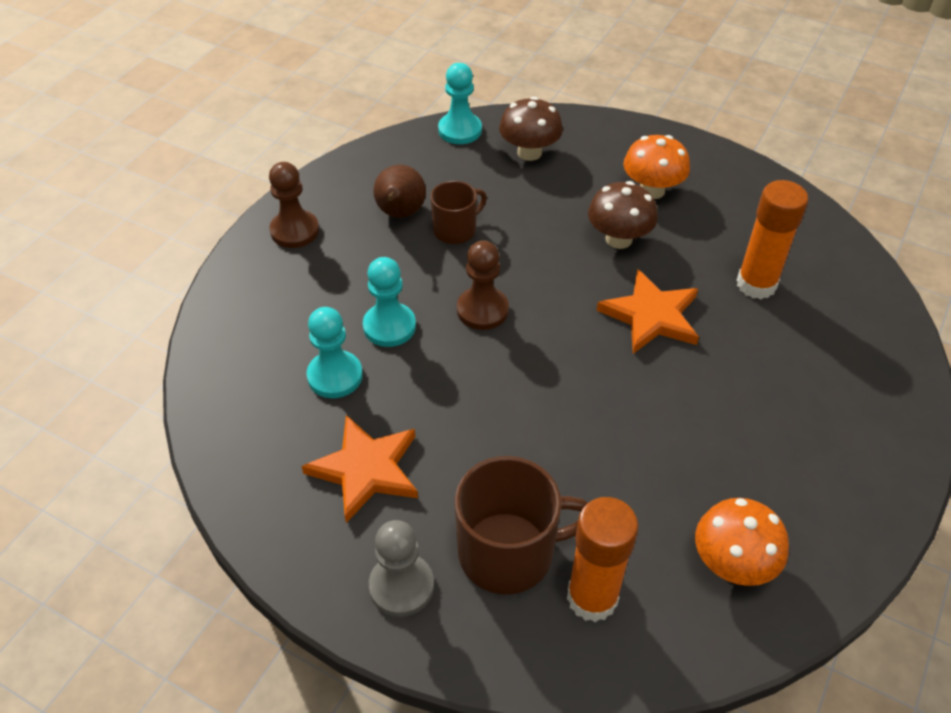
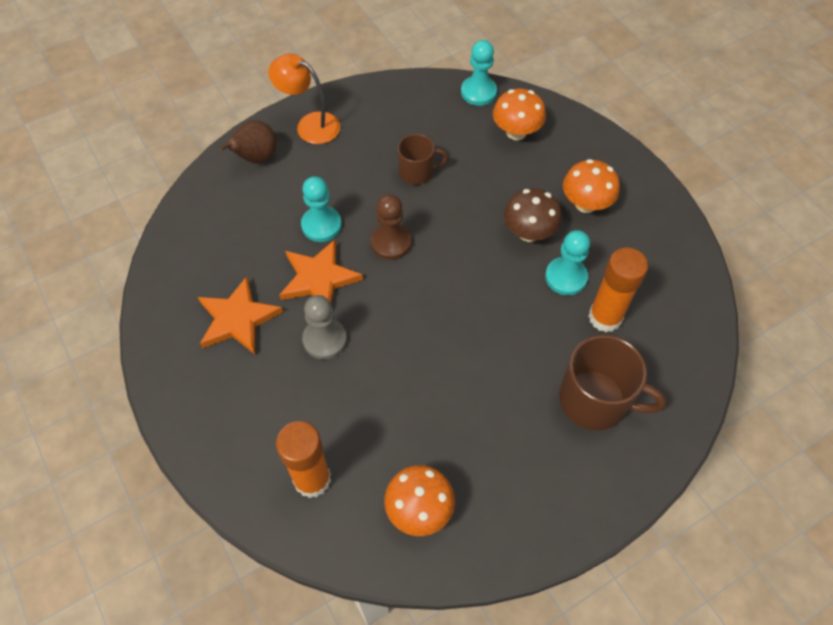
camera: 30 degrees right, 10 degrees up
brown pawn [269,162,319,248] -> orange lamp [268,54,340,144]
turquoise pawn [306,307,363,398] -> turquoise pawn moved to [545,230,590,295]
grey pawn [369,520,434,617] -> grey pawn moved to [302,295,347,360]
brown pear [373,165,426,218] -> brown pear moved to [219,120,277,163]
brown mug [455,456,588,594] -> brown mug moved to [559,335,666,430]
brown mushroom [499,97,563,161] -> orange mushroom [493,88,546,140]
orange star [597,269,699,354] -> orange star moved to [279,240,363,303]

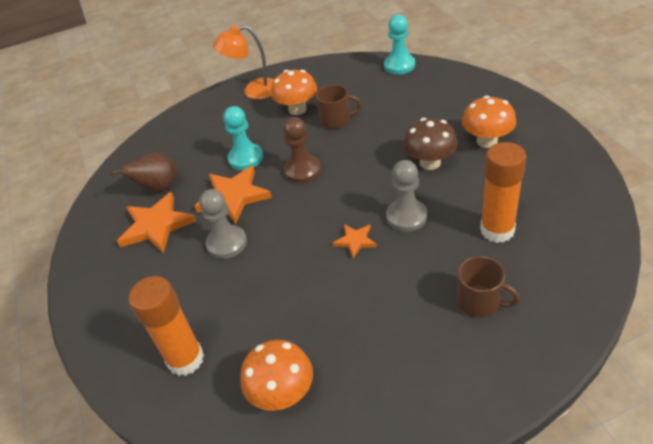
camera: 15 degrees right, 15 degrees down
brown pear [219,120,277,163] -> brown pear moved to [111,152,176,192]
orange lamp [268,54,340,144] -> orange lamp turned 45 degrees counterclockwise [213,25,274,99]
orange mushroom [493,88,546,140] -> orange mushroom moved to [271,70,317,115]
turquoise pawn [545,230,590,295] -> none
brown mug [559,335,666,430] -> brown mug [457,256,520,318], size x0.60
none -> orange star [333,224,377,258]
none -> grey pawn [386,160,427,232]

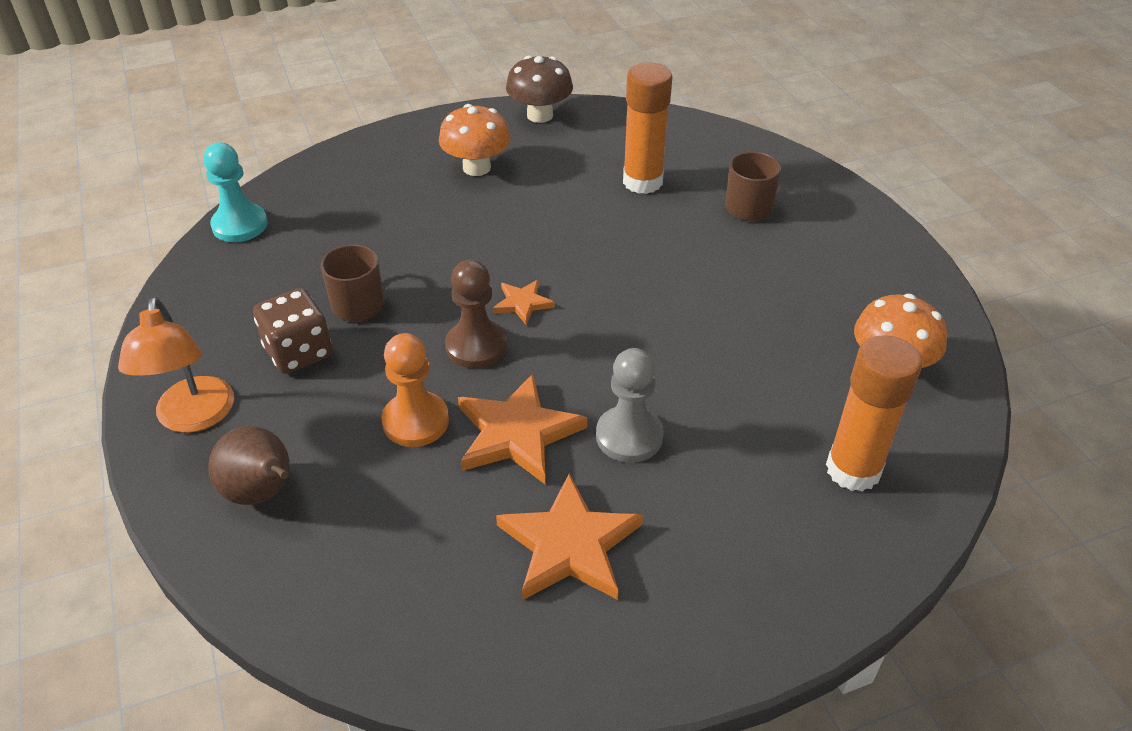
camera: 95 degrees left, 0 degrees up
brown pear [111,152,176,192] -> brown pear moved to [208,426,290,505]
turquoise pawn [223,106,263,170] -> orange pawn [381,333,449,447]
orange mushroom [271,70,317,115] -> brown dice [253,288,332,374]
orange star [333,224,377,258] -> orange star moved to [493,279,555,326]
grey pawn [386,160,427,232] -> none
brown mushroom [403,118,458,170] -> brown mushroom moved to [506,56,573,123]

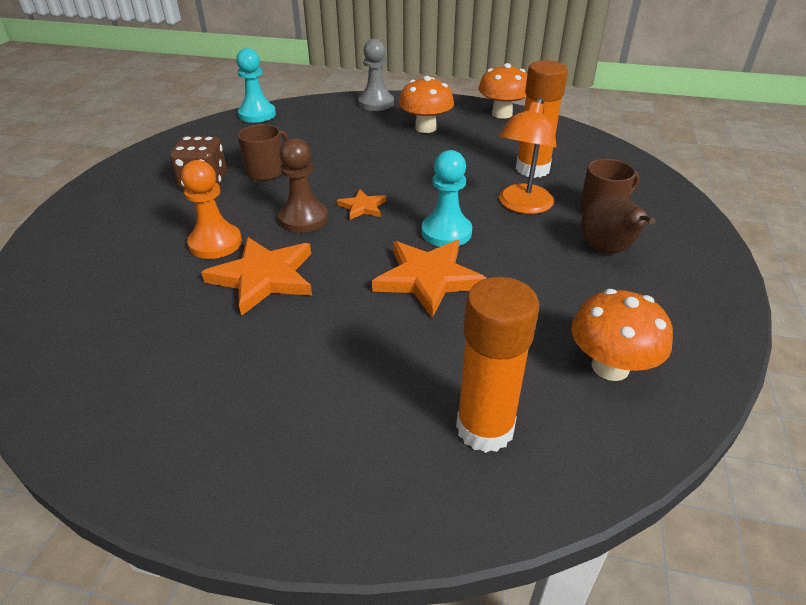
camera: 35 degrees right, 5 degrees down
orange lamp [118,297,234,433] -> orange lamp moved to [499,97,556,214]
brown pear [208,426,290,505] -> brown pear moved to [581,195,655,254]
orange star [496,474,643,600] -> orange star moved to [372,240,486,318]
brown mushroom [506,56,573,123] -> orange mushroom [478,63,527,118]
grey pawn [596,348,664,463] -> grey pawn moved to [358,39,394,111]
none -> turquoise pawn [421,150,472,247]

